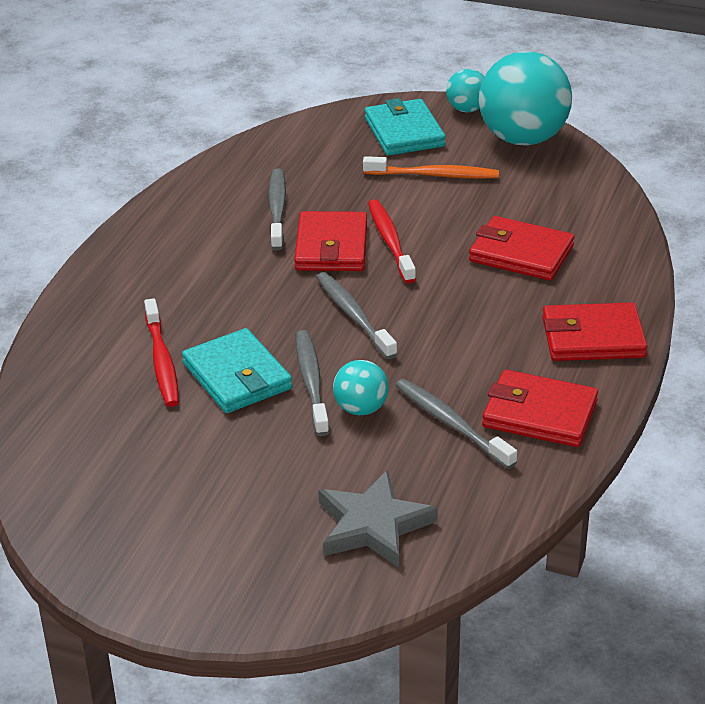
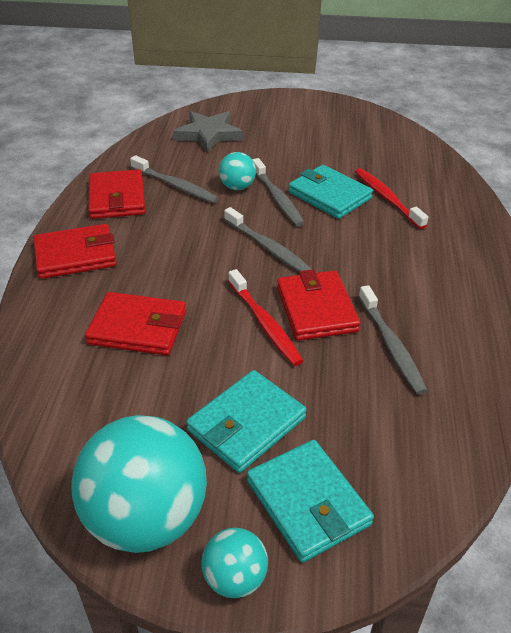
camera: 165 degrees right, 5 degrees up
orange toothbrush [363,156,499,179] -> turquoise wallet [186,370,307,473]
red wallet [482,370,598,447] -> red wallet turned 75 degrees clockwise [89,169,145,219]

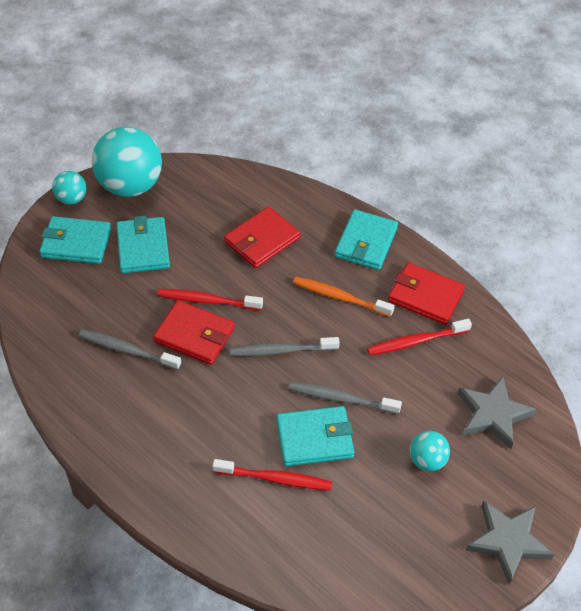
camera: 125 degrees right, 10 degrees up
red wallet [34,224,117,279] -> turquoise wallet [335,209,398,270]
grey toothbrush [130,155,219,203] -> red toothbrush [367,318,472,355]
turquoise ball [219,152,256,190] -> turquoise ball moved to [410,431,450,471]
none -> orange toothbrush [293,277,395,317]
none -> grey star [466,501,555,584]

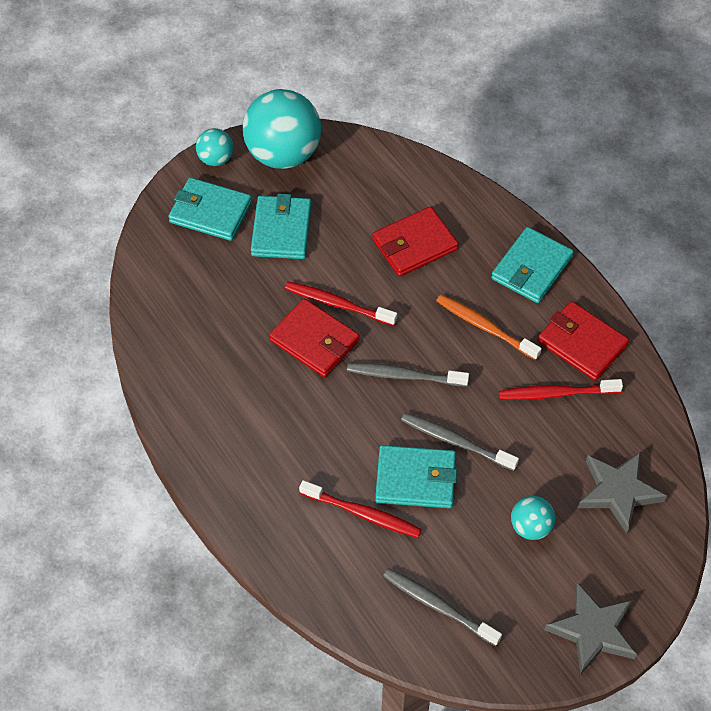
camera: 15 degrees right, 5 degrees up
grey toothbrush [79,330,181,370] -> grey toothbrush moved to [383,568,502,646]

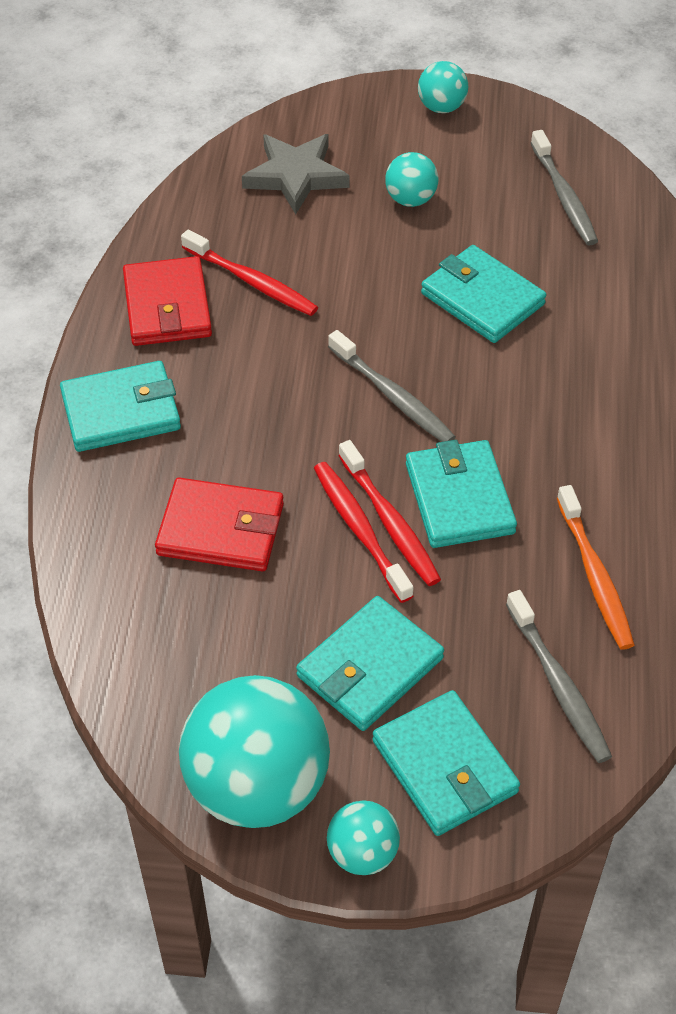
camera: 140 degrees left, 5 degrees down
red wallet [269,299,360,377] -> turquoise wallet [406,440,517,548]
red toothbrush [299,480,422,538] -> red toothbrush moved to [314,462,413,603]
grey toothbrush [401,413,519,471] -> grey toothbrush moved to [506,590,612,763]
orange toothbrush [436,295,542,360] -> orange toothbrush moved to [557,485,634,650]
grey star [544,583,637,675] -> turquoise ball [418,61,468,113]

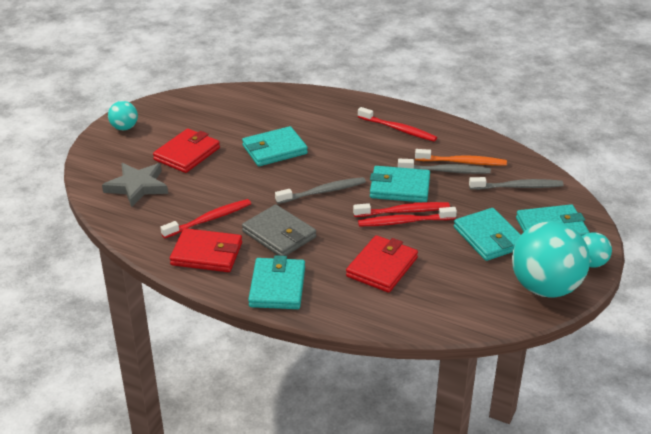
camera: 70 degrees left, 15 degrees down
turquoise ball [385,152,438,207] -> red wallet [153,129,220,173]
grey toothbrush [531,130,598,245] -> grey toothbrush moved to [398,159,491,174]
none -> grey wallet [242,204,316,256]
none -> red toothbrush [358,107,437,142]

